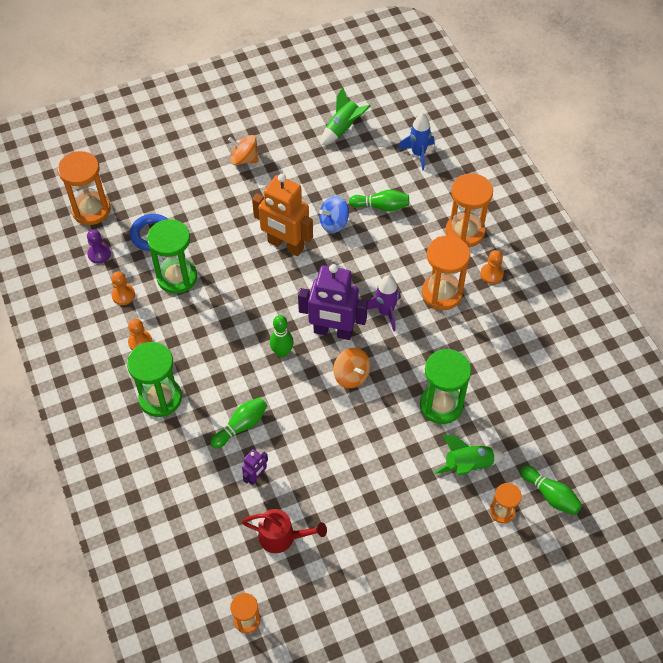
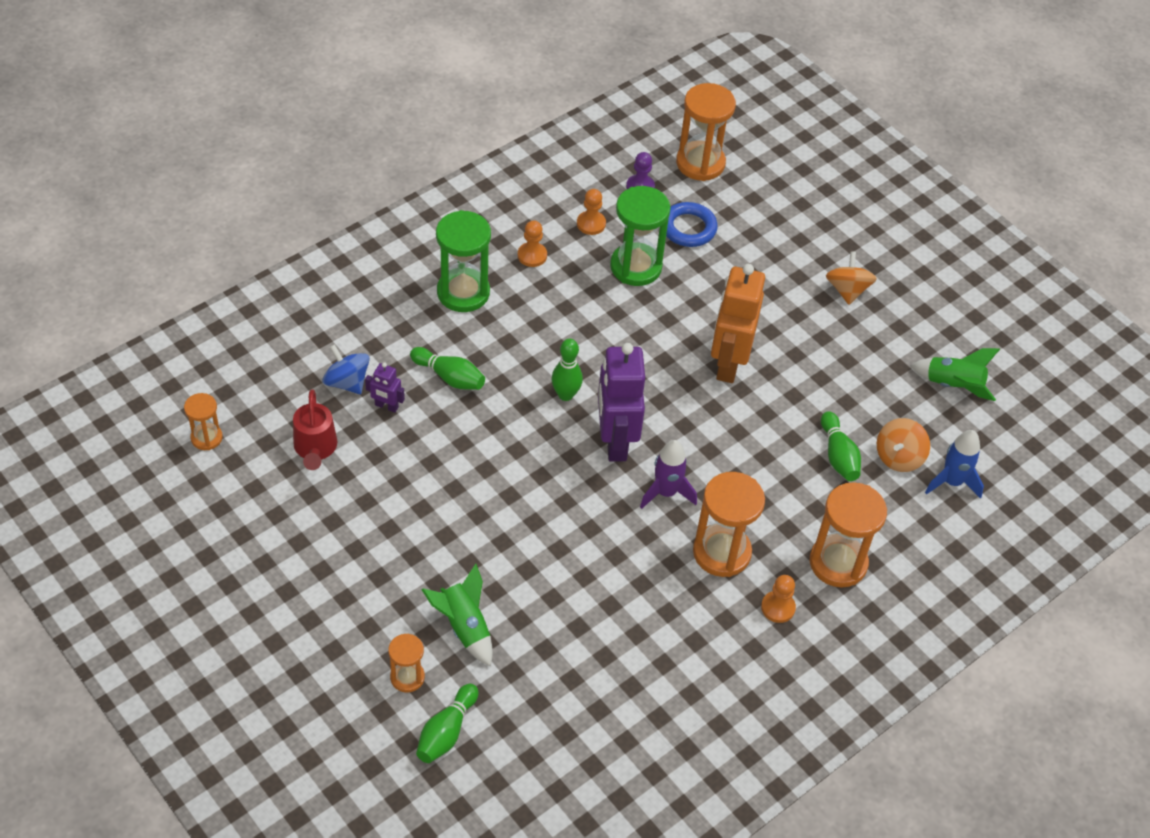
camera: 70 degrees right, 5 degrees down
blue spinning top [319,195,349,233] -> blue spinning top moved to [322,344,370,394]
orange spinning top [333,348,370,388] -> orange spinning top moved to [877,418,930,472]
green hourglass [420,349,471,424] -> none

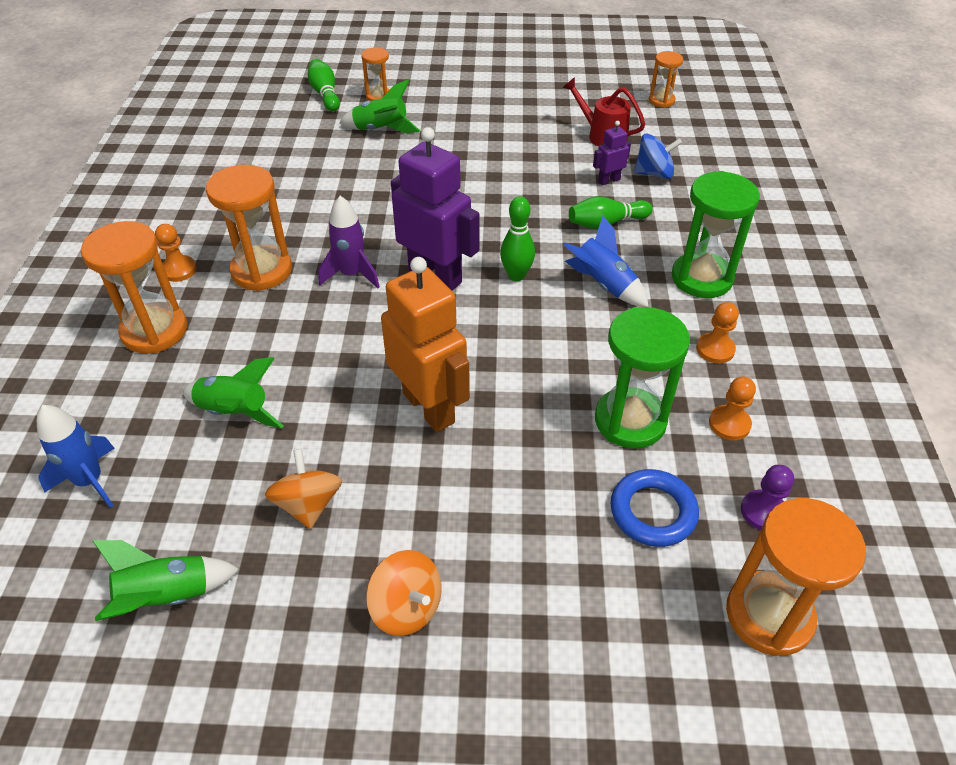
camera: 135 degrees right, 5 degrees down
green bowling pin [821,411,861,481] -> green rocket [183,357,284,428]
orange spinning top [877,418,930,472] -> orange spinning top moved to [265,449,342,529]
none -> blue rocket [564,216,648,307]

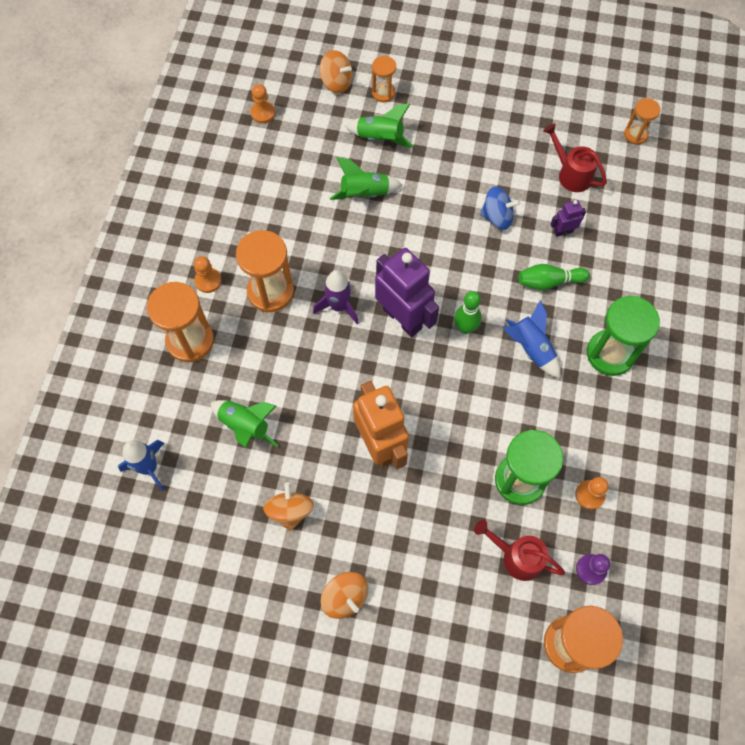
camera: 10 degrees right, 20 degrees up
green rocket [93,540,239,621] -> green rocket moved to [330,157,402,200]
green bowling pin [308,59,340,111] -> orange spinning top [320,50,353,93]
blue ring [611,469,699,547] -> red watering can [474,520,565,581]
blue spinning top [634,134,682,179] -> blue spinning top moved to [480,186,520,230]
orange pawn [696,302,739,364] -> orange pawn moved to [251,84,275,123]

